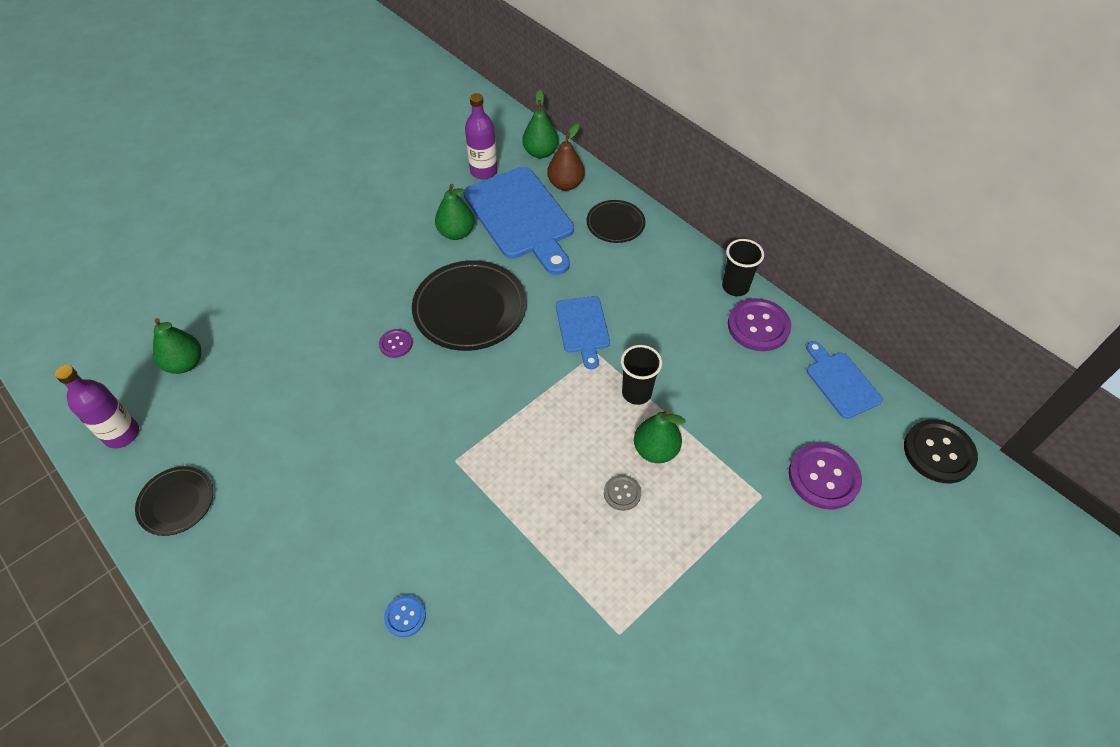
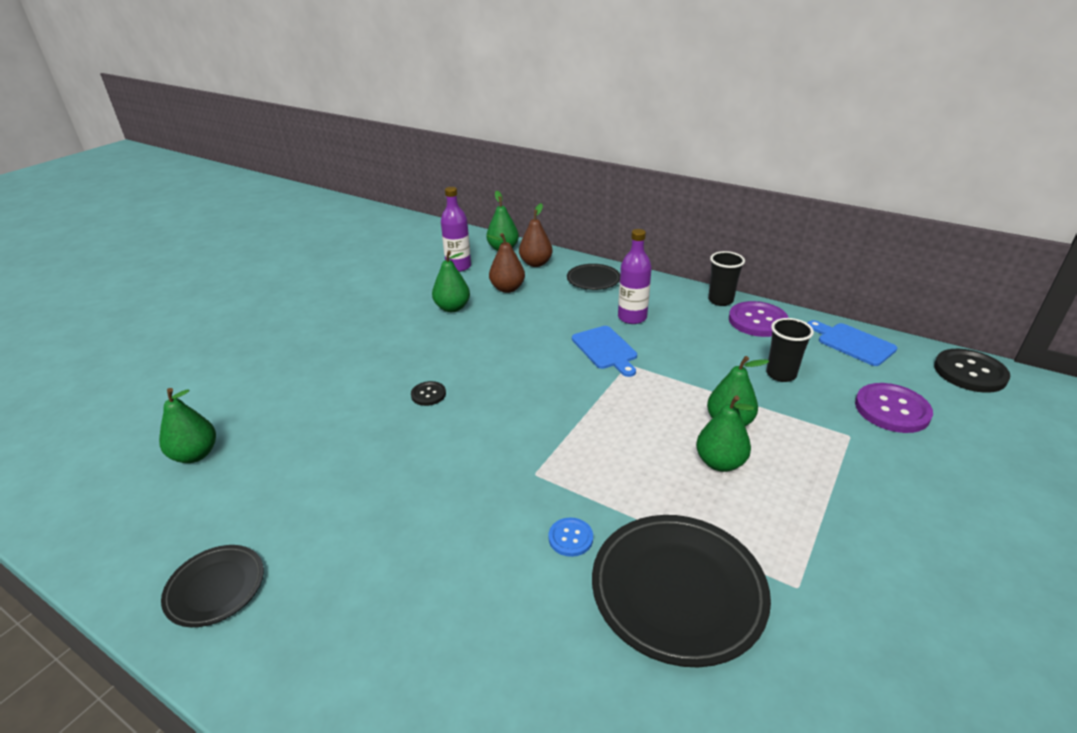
camera: 15 degrees left, 20 degrees down
purple bottle [55,365,139,448] -> purple bottle moved to [618,229,652,324]
purple button [379,329,413,358] -> black button [411,381,446,406]
blue button [384,595,426,637] -> blue button moved to [548,518,593,557]
black plate [412,260,527,351] -> black plate moved to [592,515,771,667]
blue cutting board [464,167,574,275] -> brown pear [487,233,525,293]
grey button [604,475,641,511] -> green pear [696,395,755,472]
black cup [621,345,662,405] -> black cup moved to [766,318,814,382]

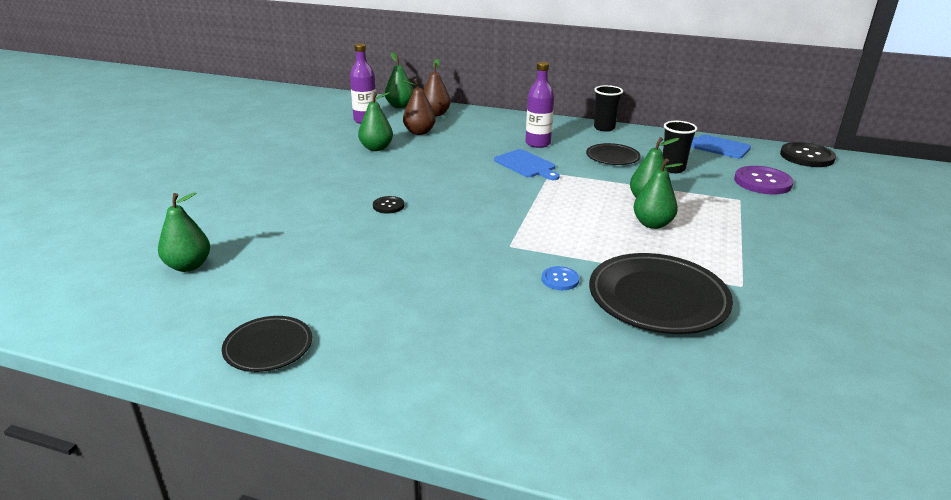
camera: 15 degrees left, 5 degrees down
black plate [567,264,620,290] -> black plate moved to [586,143,640,165]
purple button [729,301,789,337] -> none

